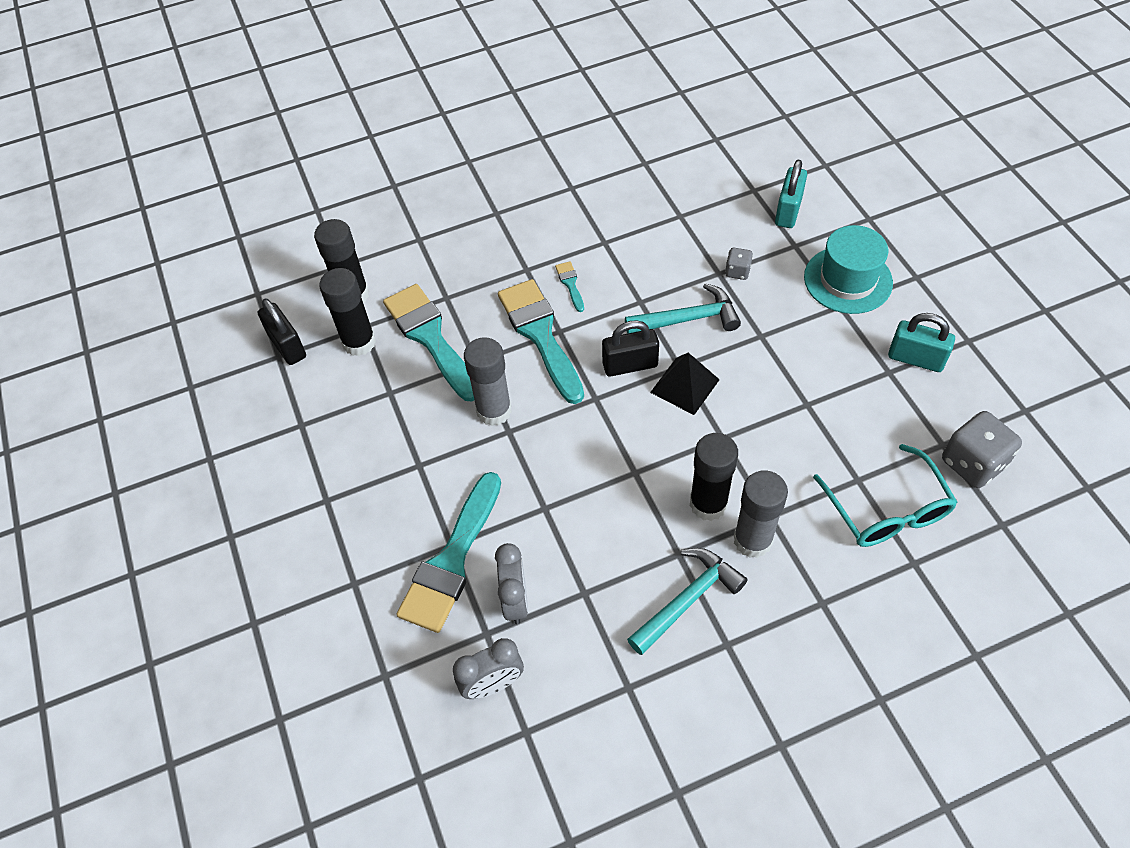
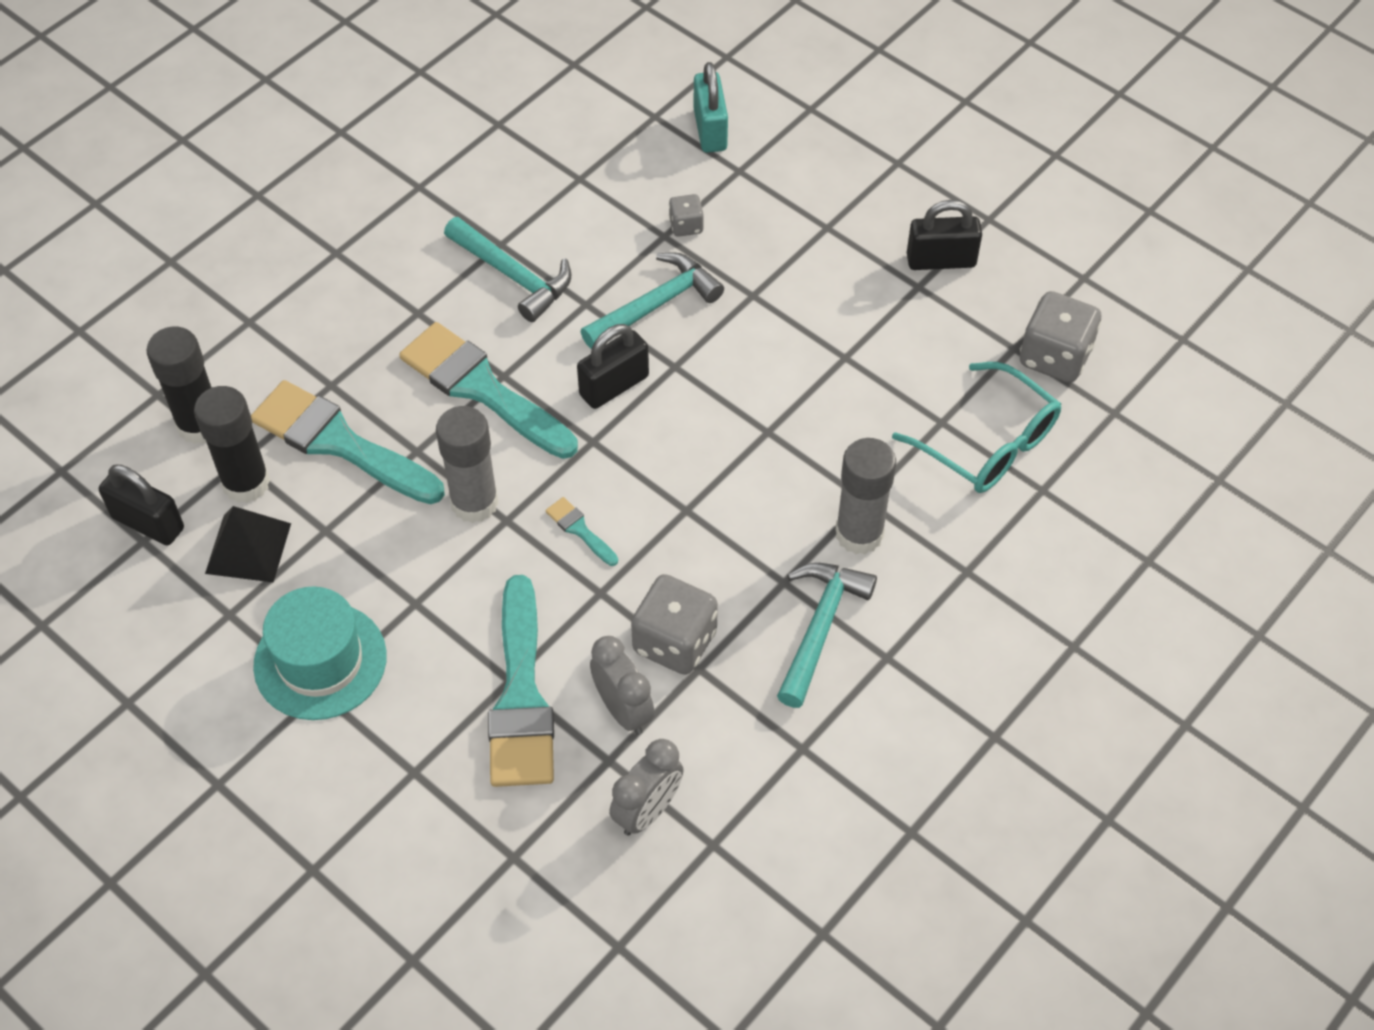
camera: 30 degrees left, 0 degrees up
turquoise brush [555,261,584,312] -> turquoise brush moved to [546,497,618,566]
black pyramid [650,353,720,415] -> black pyramid moved to [205,506,291,583]
black glue stick [690,433,738,521] -> none
turquoise hat [804,225,893,314] -> turquoise hat moved to [253,586,387,720]
turquoise padlock [888,313,955,372] -> black padlock [907,200,982,270]
none -> turquoise hammer [444,217,571,322]
none -> grey dice [631,574,718,675]

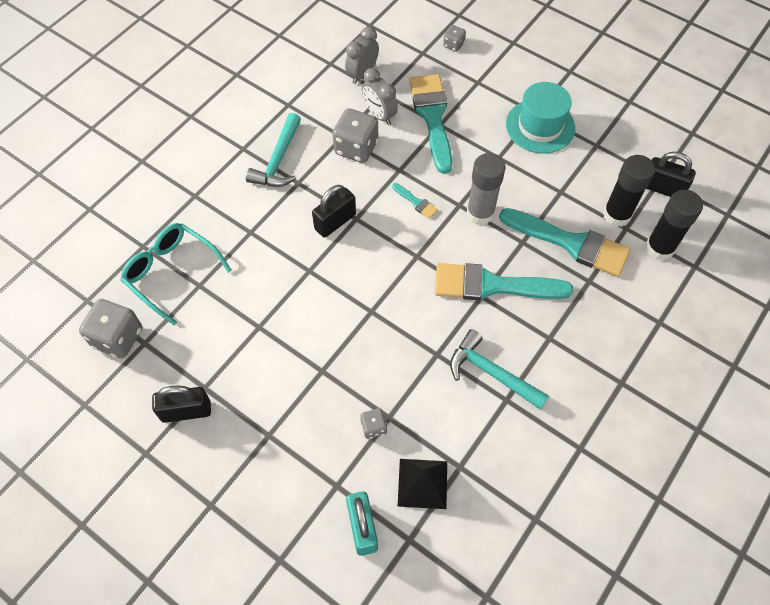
camera: 175 degrees right, 5 degrees up
black pyramid [205,506,291,583] -> black pyramid moved to [398,459,447,509]
turquoise brush [399,322,578,459] -> turquoise brush turned 150 degrees clockwise [435,263,573,300]
black padlock [577,324,649,409] -> black padlock moved to [312,185,356,238]
turquoise hammer [580,253,724,349] -> none
grey glue stick [835,438,896,554] -> none
none -> grey dice [443,25,466,52]

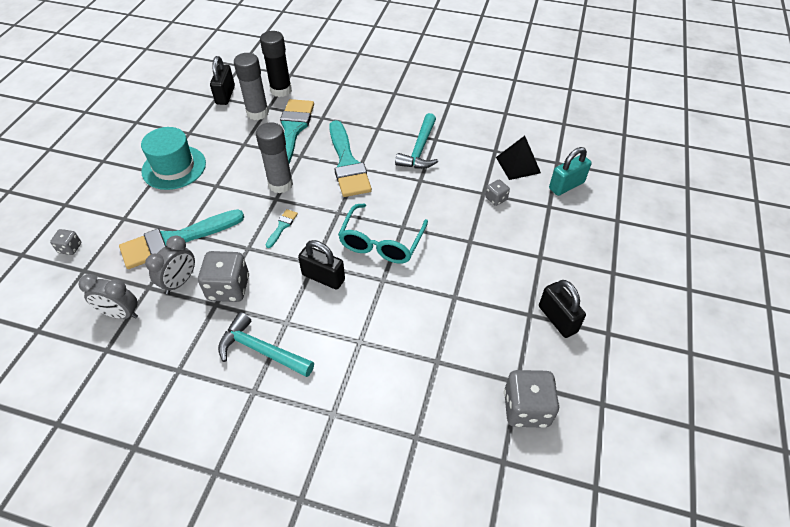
camera: 110 degrees left, 10 degrees down
turquoise glasses [120,223,232,326] -> turquoise glasses moved to [338,203,428,263]
turquoise hammer [246,113,301,187] -> turquoise hammer turned 150 degrees counterclockwise [218,312,314,377]
black glue stick [603,155,655,227] -> grey glue stick [234,53,269,120]

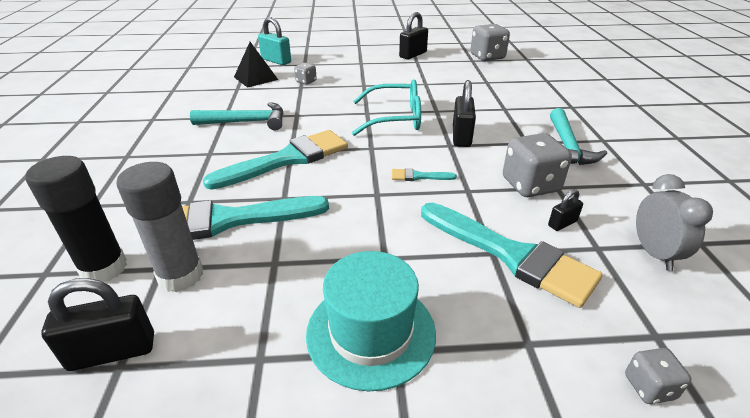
camera: 110 degrees left, 15 degrees down
grey clock [145,236,195,294] -> black padlock [548,189,583,231]
grey glue stick [256,122,293,193] -> none

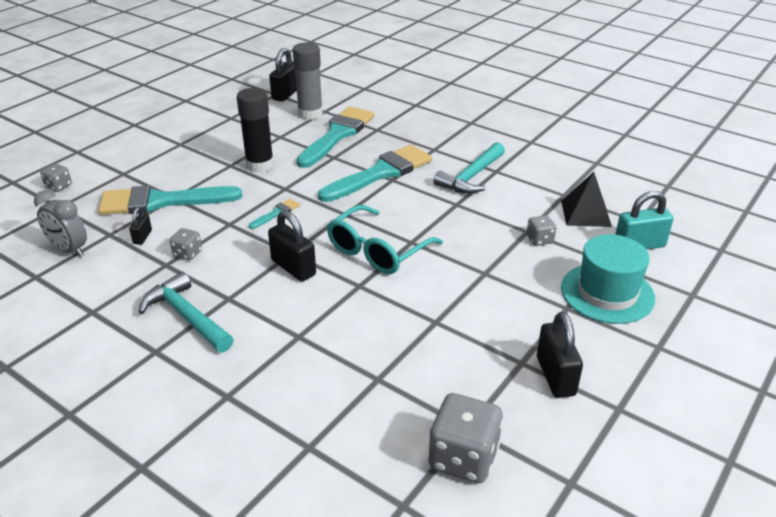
camera: 130 degrees right, 0 degrees up
black glue stick [26,156,127,282] -> black glue stick moved to [237,88,274,173]
turquoise brush [203,130,348,190] -> turquoise brush turned 135 degrees counterclockwise [318,145,432,202]
turquoise hat [306,251,436,391] -> turquoise hat moved to [561,234,655,324]
grey dice [503,133,572,197] -> grey dice [170,228,202,260], size x0.52

